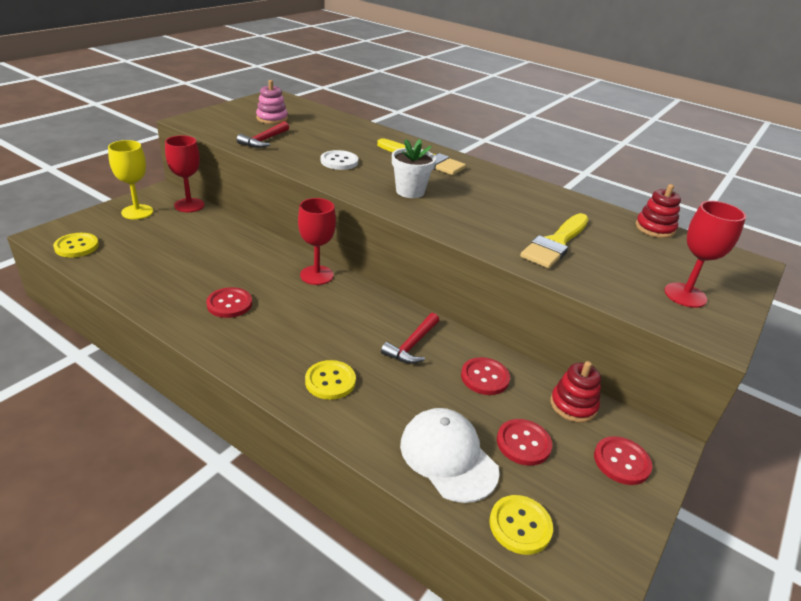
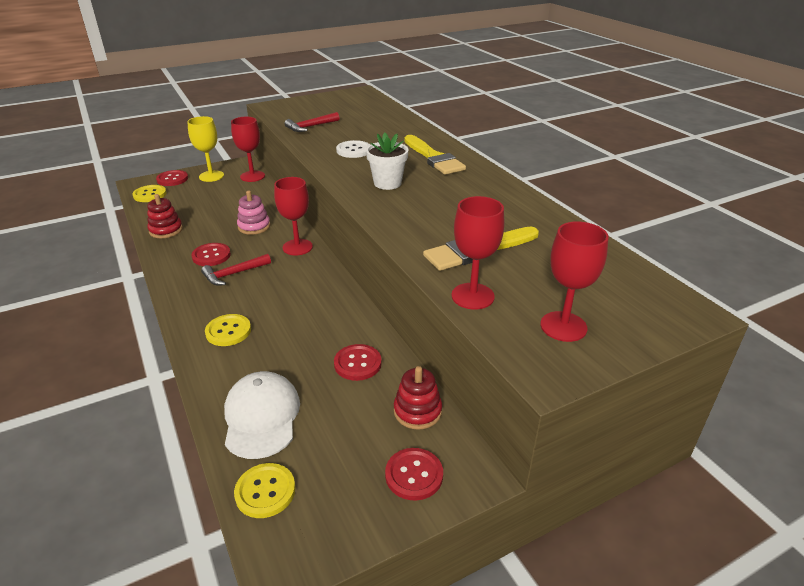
camera: 30 degrees right, 0 degrees up
pink stacking toy [256,80,288,124] -> pink stacking toy moved to [237,191,270,235]
red hammer [381,313,439,364] -> red hammer moved to [201,254,271,286]
red button [497,419,552,466] -> red button moved to [156,170,188,186]
red stacking toy [635,184,681,238] -> red stacking toy moved to [147,194,183,238]
none -> red goblet [451,196,504,310]

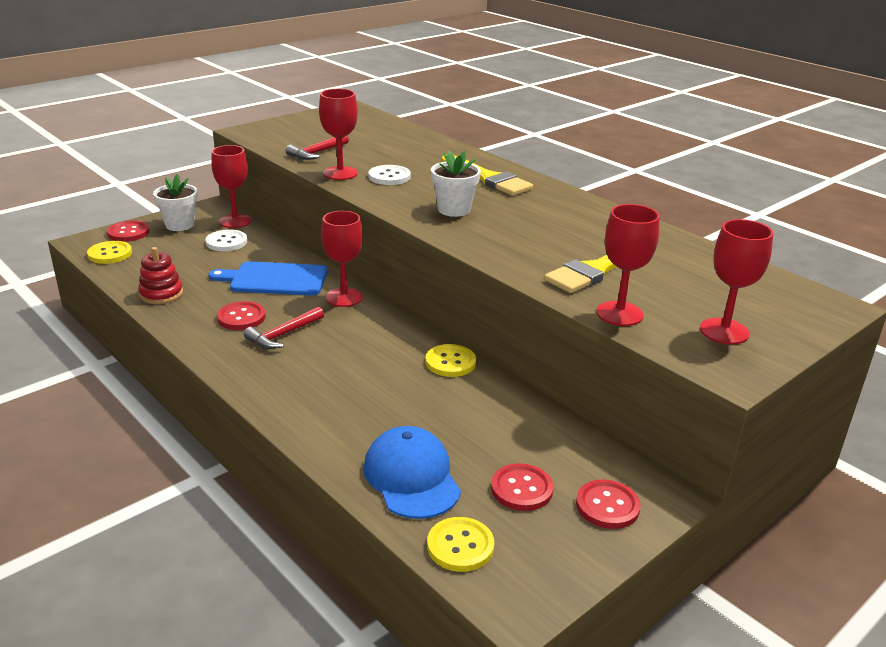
camera: 15 degrees left, 5 degrees down
yellow goblet [187,116,224,182] -> white flower pot [153,174,198,231]
yellow button [205,314,251,346] -> yellow button moved to [426,344,476,377]
white cap [224,371,300,459] -> blue cap [363,426,461,519]
pink stacking toy [237,191,270,235] -> blue cutting board [208,261,327,296]
red button [334,344,382,381] -> red button moved to [491,463,553,511]
red stacking toy [394,366,442,430] -> none
none -> white button [206,230,247,251]
none -> red goblet [319,89,358,180]

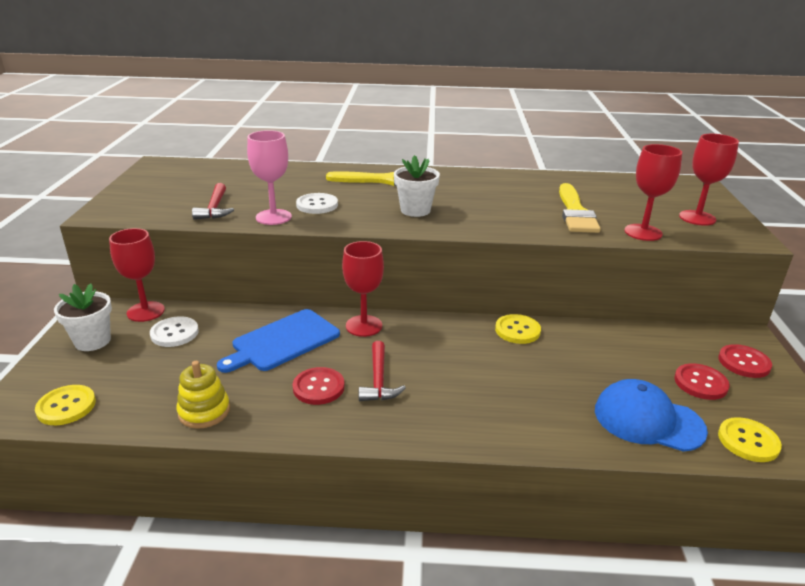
camera: 45 degrees left, 0 degrees up
red button [107,220,149,242] -> none
red stacking toy [138,247,183,304] -> yellow stacking toy [176,361,230,429]
red goblet [319,89,358,180] -> pink goblet [247,130,292,225]

